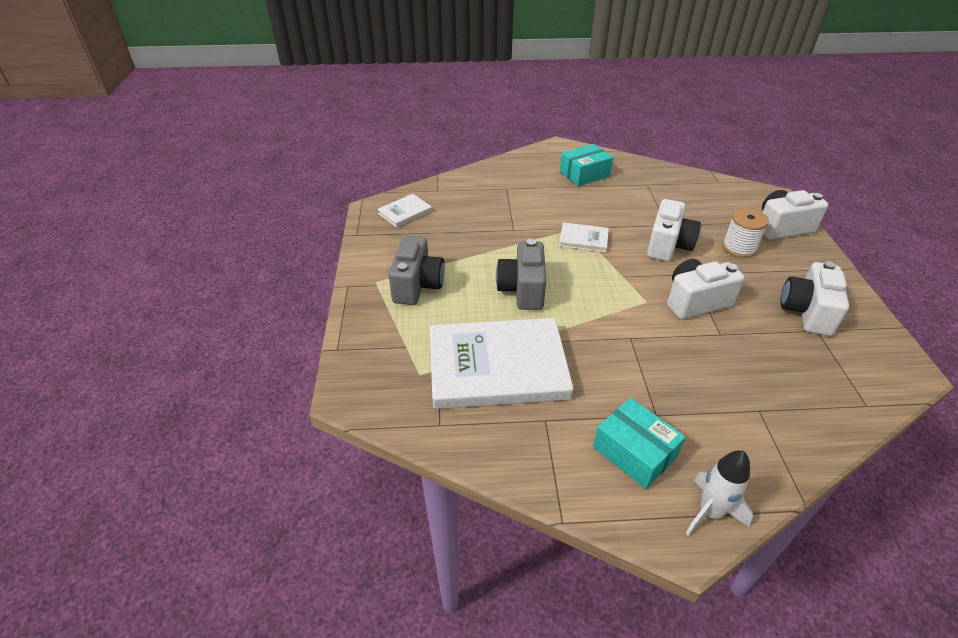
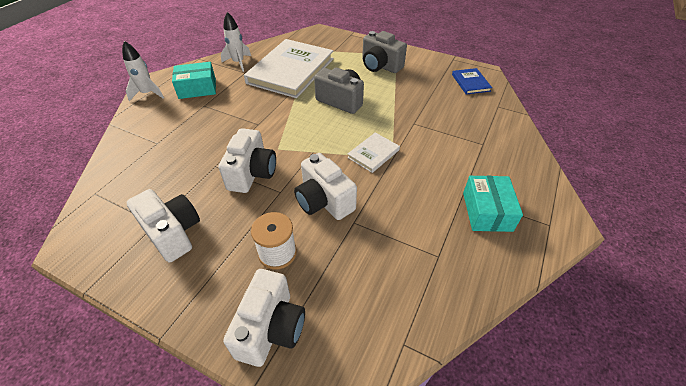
camera: 120 degrees right, 5 degrees up
white book [377,194,432,228] -> blue book [452,68,492,94]
none -> white rocket [221,12,251,72]

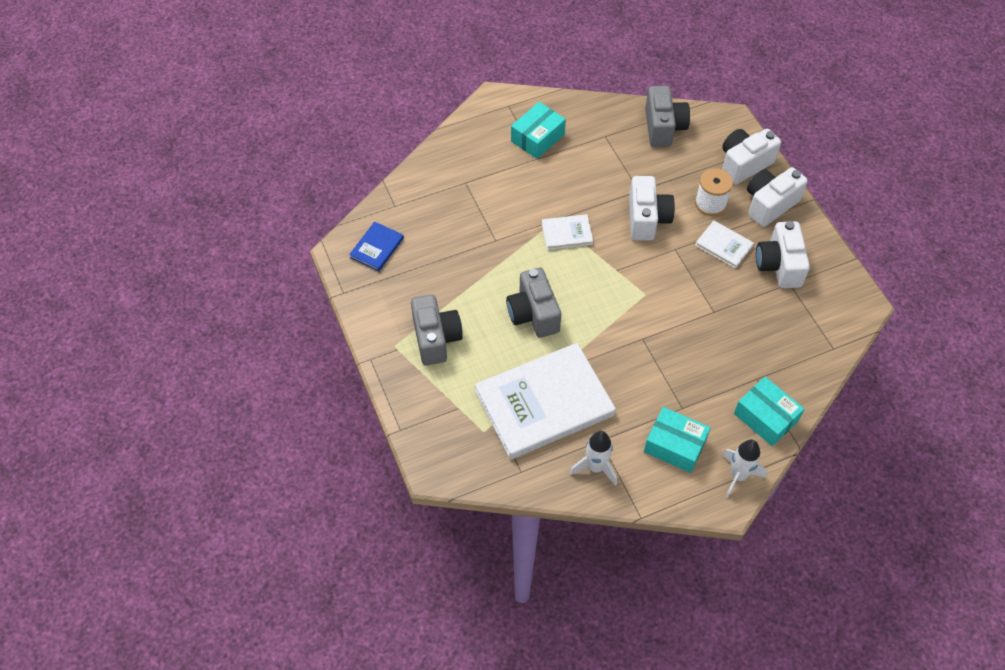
camera: 140 degrees left, 10 degrees up
white camera [219,128,276,193] -> white camera moved to [747,167,808,227]
none -> grey camera [645,86,690,147]
none -> white book [695,220,754,268]
none -> turquoise box [734,377,804,446]

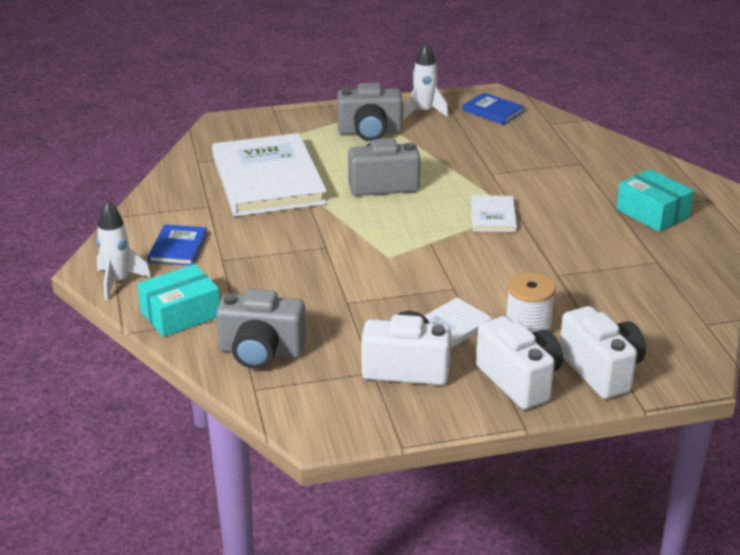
camera: 100 degrees right, 25 degrees down
white rocket [570,431,617,486] -> white rocket moved to [403,42,449,119]
white camera [629,176,675,241] -> none
turquoise box [644,407,711,473] -> blue book [148,224,207,266]
grey camera [645,86,690,147] -> grey camera moved to [216,289,306,369]

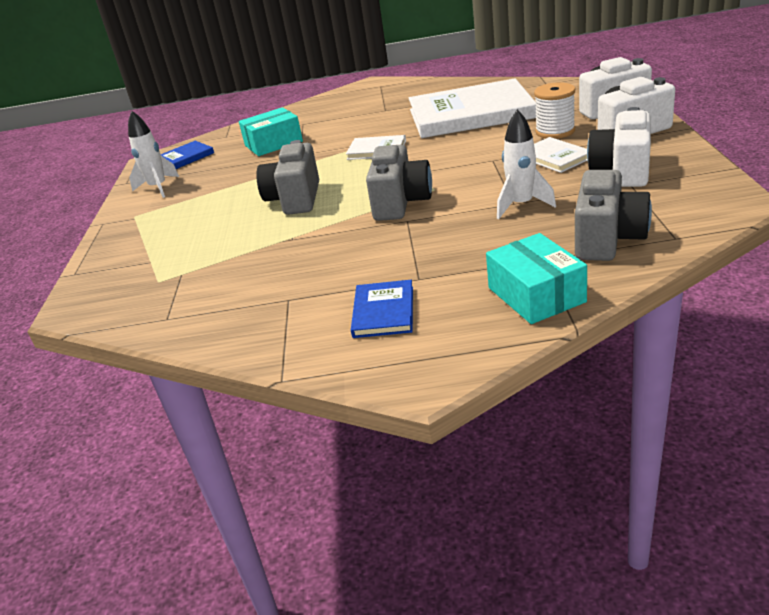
camera: 75 degrees left, 0 degrees up
white rocket [96,200,151,301] -> white rocket moved to [497,109,556,219]
blue book [148,224,207,266] -> blue book turned 75 degrees clockwise [351,280,413,338]
white book [212,133,327,217] -> white book moved to [409,79,536,138]
grey camera [337,83,402,141] -> grey camera moved to [366,145,432,221]
turquoise box [616,169,694,232] -> turquoise box moved to [239,107,303,156]

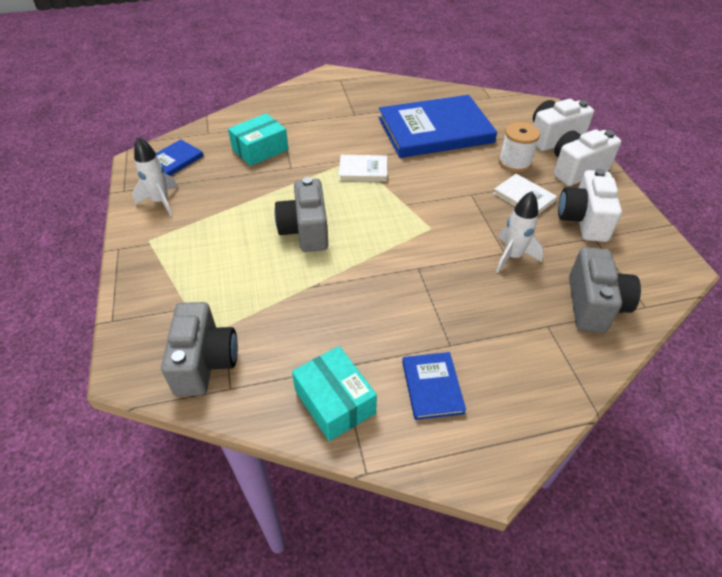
camera: 15 degrees left, 15 degrees up
grey camera [366,145,432,221] -> grey camera moved to [161,302,238,396]
white book [409,79,536,138] -> blue book [379,95,497,158]
turquoise box [486,233,587,324] -> turquoise box moved to [292,346,377,441]

